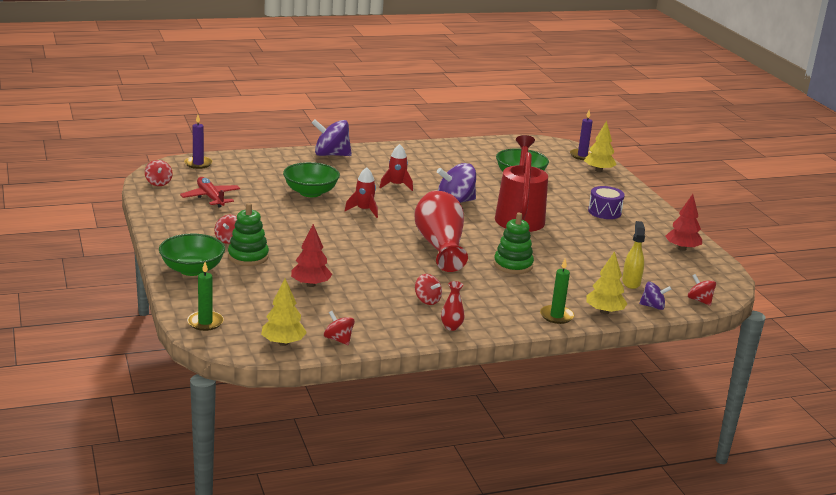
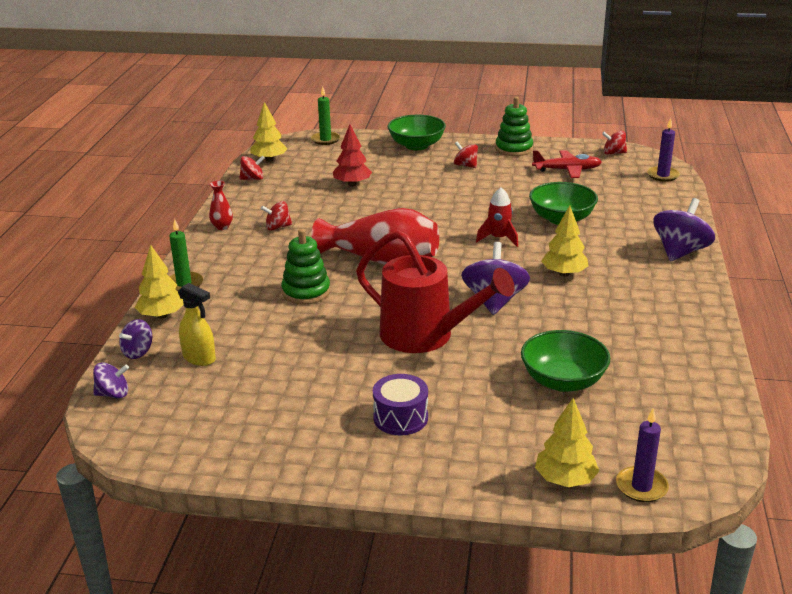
camera: 120 degrees right, 5 degrees up
green stacking toy [228,203,269,266] -> green stacking toy moved to [495,97,533,156]
red rocket [380,144,413,191] -> yellow tree [541,205,589,276]
red tree [665,194,702,251] -> none
red spinning top [688,274,716,306] -> purple spinning top [93,363,129,398]

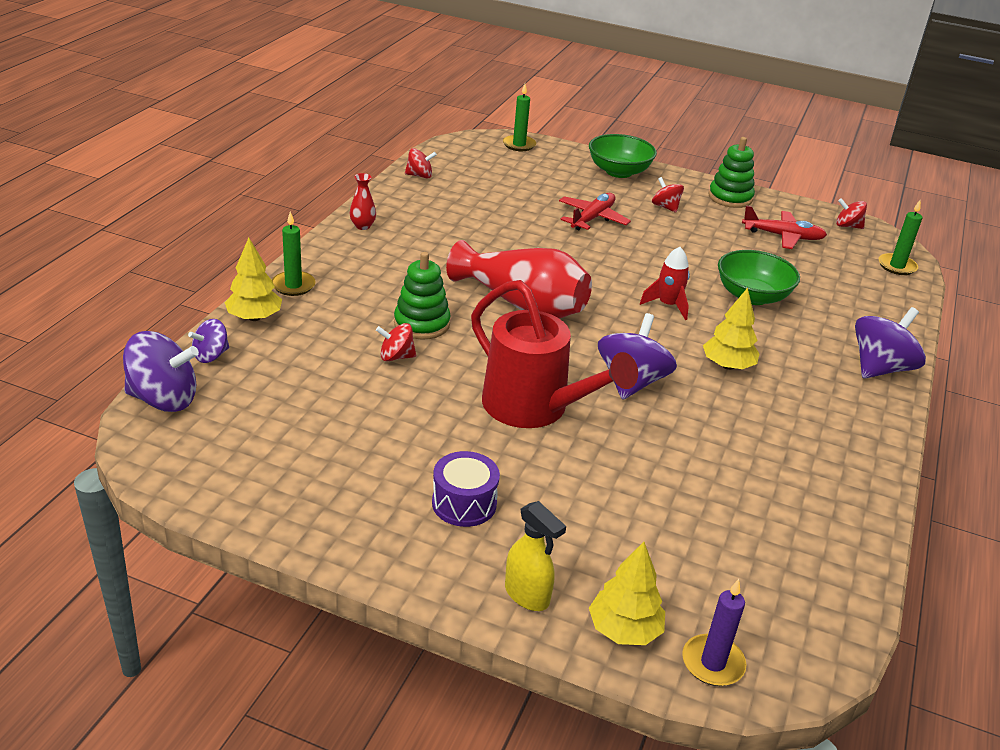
camera: 10 degrees right, 5 degrees up
purple spinning top [93,363,129,398] -> purple spinning top [123,331,199,412], size x1.80
yellow spray bottle [178,283,216,366] -> yellow spray bottle moved to [505,501,566,611]
yellow tree [250,102,288,162] -> none
red spinning top [261,201,292,231] -> red spinning top moved to [376,323,416,361]
red tree [333,124,372,186] -> none
green bowl [521,330,611,392] -> none
purple candle [647,118,680,182] -> green candle [879,200,922,275]
none -> red plane [559,193,631,230]

